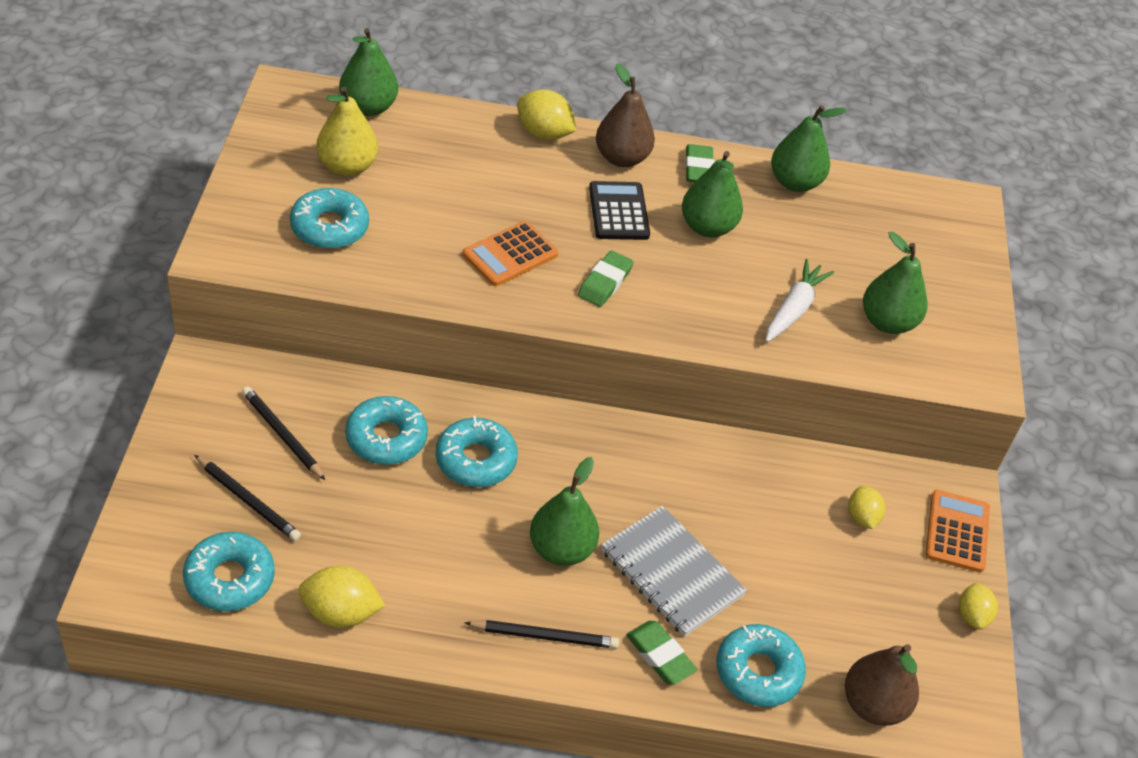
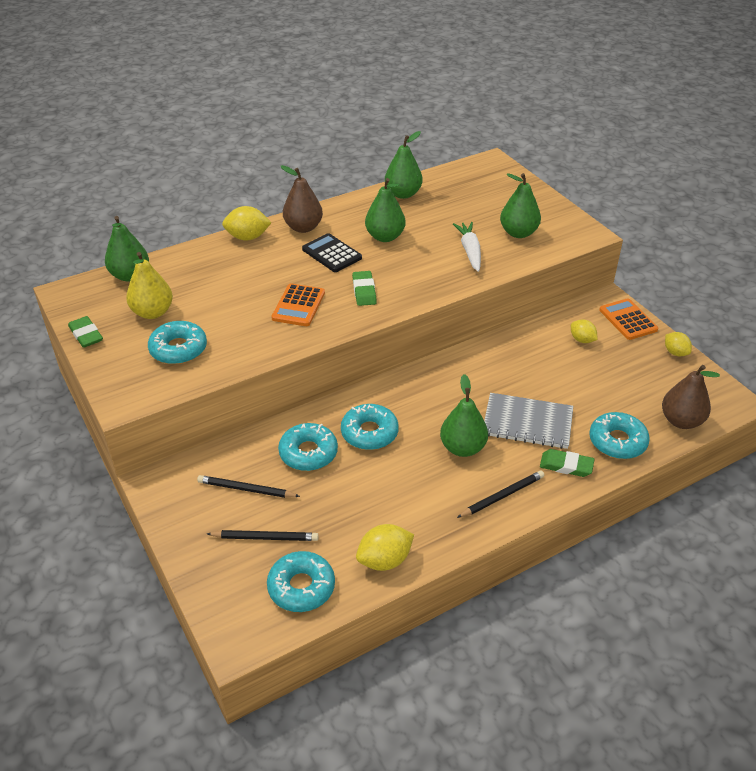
camera: 30 degrees left, 5 degrees down
green eraser [685,144,714,182] -> green eraser moved to [68,316,103,348]

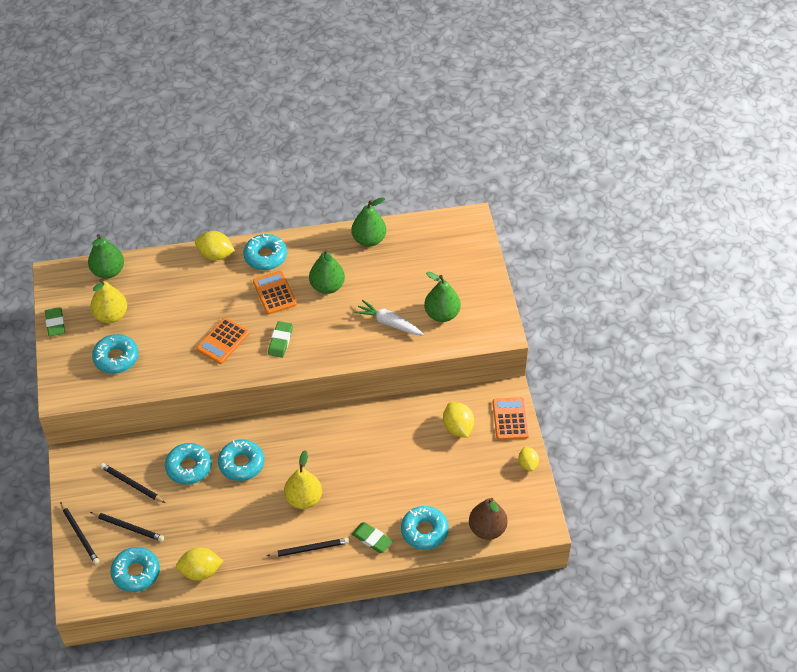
camera: 20 degrees right, 10 degrees up
brown pear [281,165,323,233] -> turquoise donut [243,234,287,270]
black calculator [302,233,362,272] -> orange calculator [253,271,297,314]
green pear [440,374,488,457] -> yellow pear [284,450,322,509]
white carrot [453,222,481,272] -> white carrot turned 75 degrees counterclockwise [354,300,423,335]
grey notebook [484,393,573,449] -> none
yellow lemon [571,319,598,343] -> yellow lemon [443,402,474,438], size x1.53
none -> black pencil [60,502,100,565]

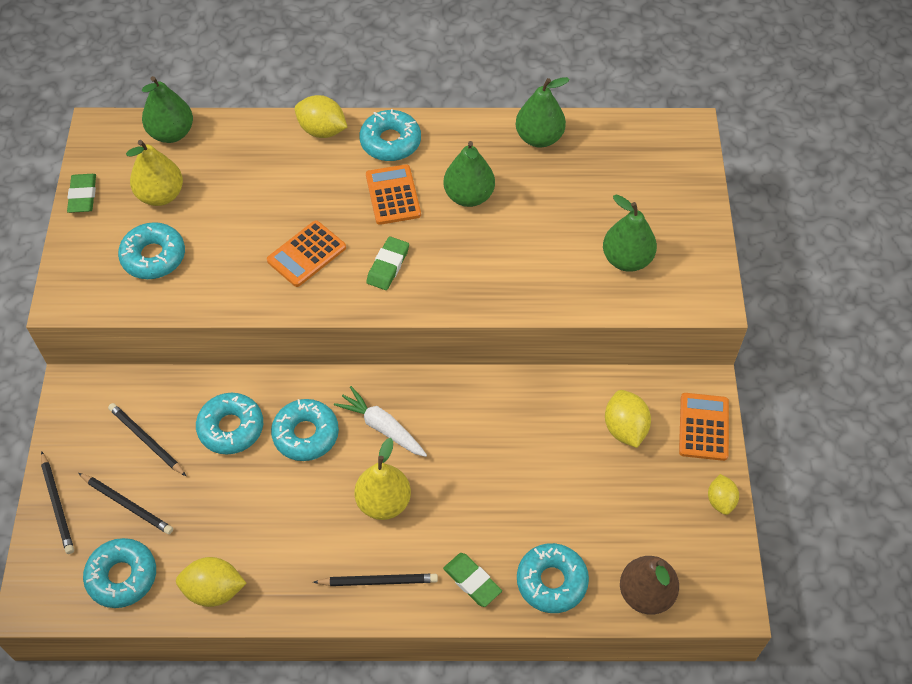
camera: 10 degrees right, 5 degrees up
white carrot [354,300,423,335] -> white carrot moved to [334,386,427,457]

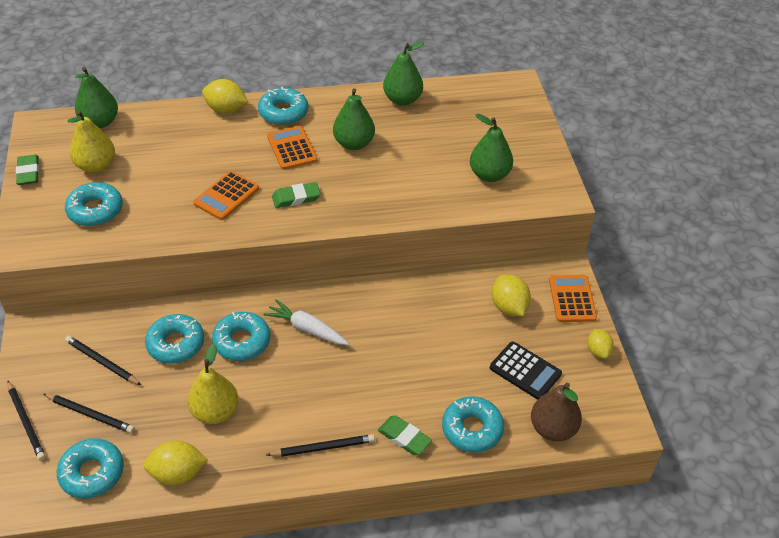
camera: 10 degrees left, 10 degrees down
yellow pear [354,438,411,520] -> yellow pear moved to [188,344,238,424]
green eraser [366,236,409,290] -> green eraser turned 60 degrees clockwise [272,182,321,208]
none -> black calculator [490,341,562,400]

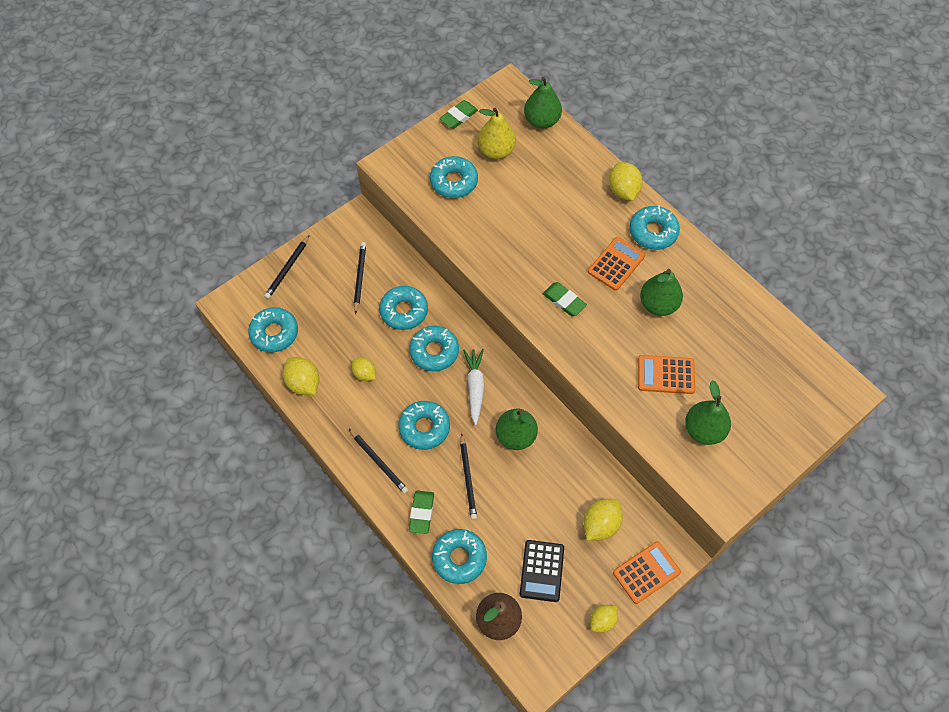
camera: 60 degrees right, 15 degrees up
black pencil [43,394,135,433] -> black pencil moved to [460,433,477,520]
yellow pear [188,344,238,424] -> yellow lemon [351,358,376,381]
orange calculator [193,171,259,220] -> orange calculator moved to [638,355,695,394]
green pear [383,41,424,106] -> green pear moved to [496,408,538,450]
none -> turquoise donut [399,401,450,450]

